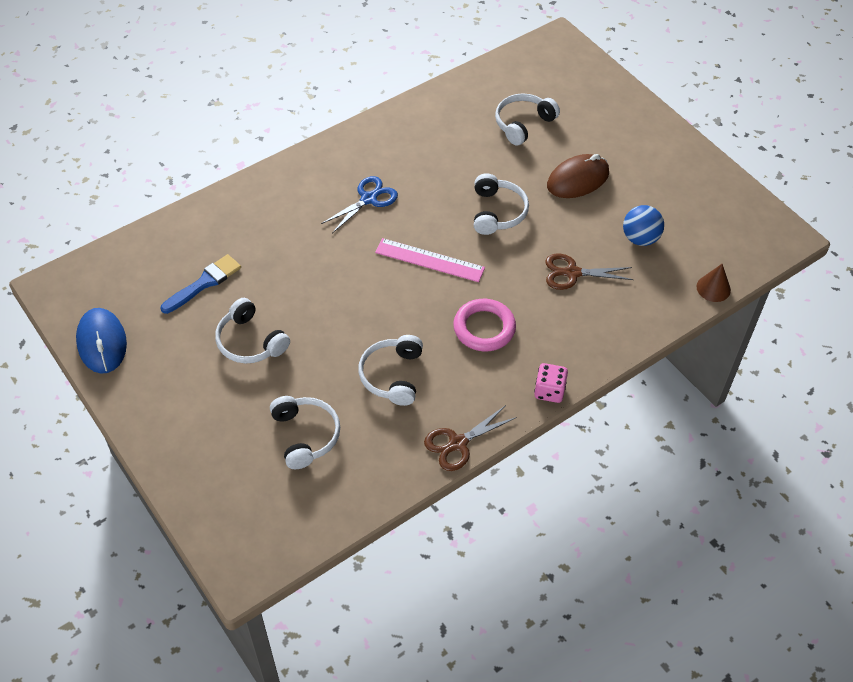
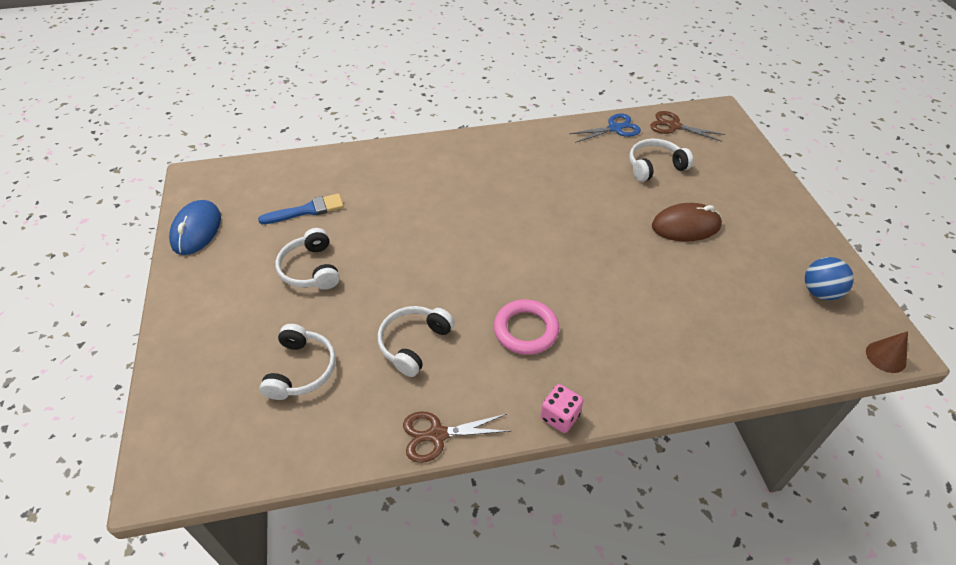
camera: 25 degrees right, 5 degrees down
blue scissors [321,176,398,233] -> blue scissors moved to [569,114,641,143]
pink ruler [375,238,485,282] -> none
white headphones [474,173,529,235] -> none
brown scissors [545,254,634,290] -> brown scissors moved to [650,111,725,142]
blue ball [623,205,664,246] -> blue ball moved to [805,257,854,300]
brown cone [697,264,731,302] -> brown cone moved to [866,331,908,373]

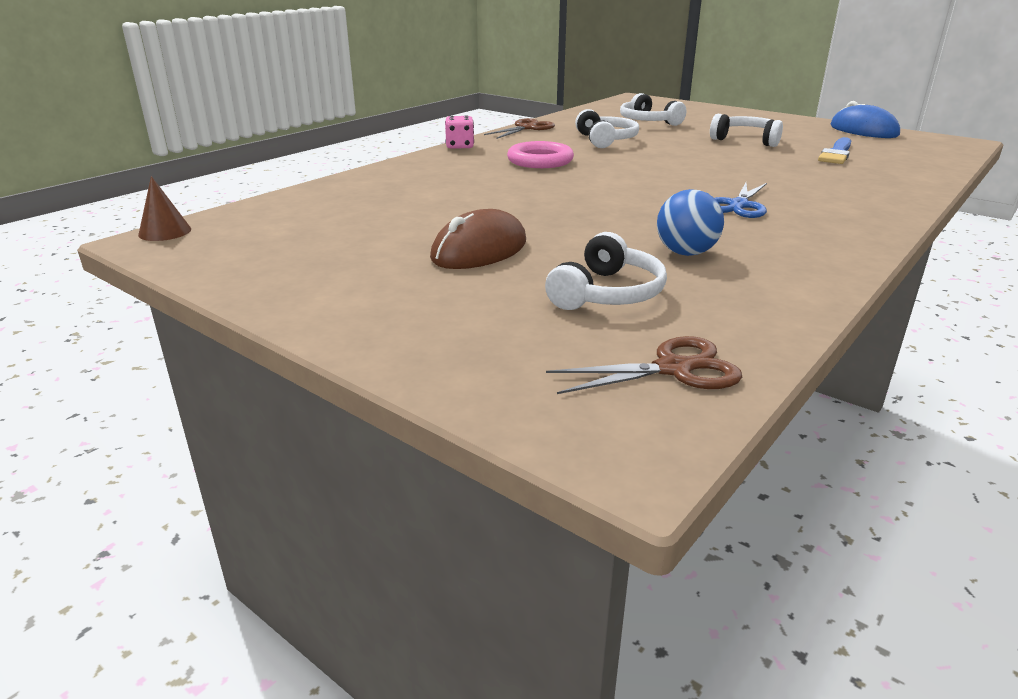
camera: 140 degrees right, 20 degrees down
blue scissors [569,114,641,143] -> blue scissors moved to [715,182,767,218]
blue ball [805,257,854,300] -> blue ball moved to [657,189,724,256]

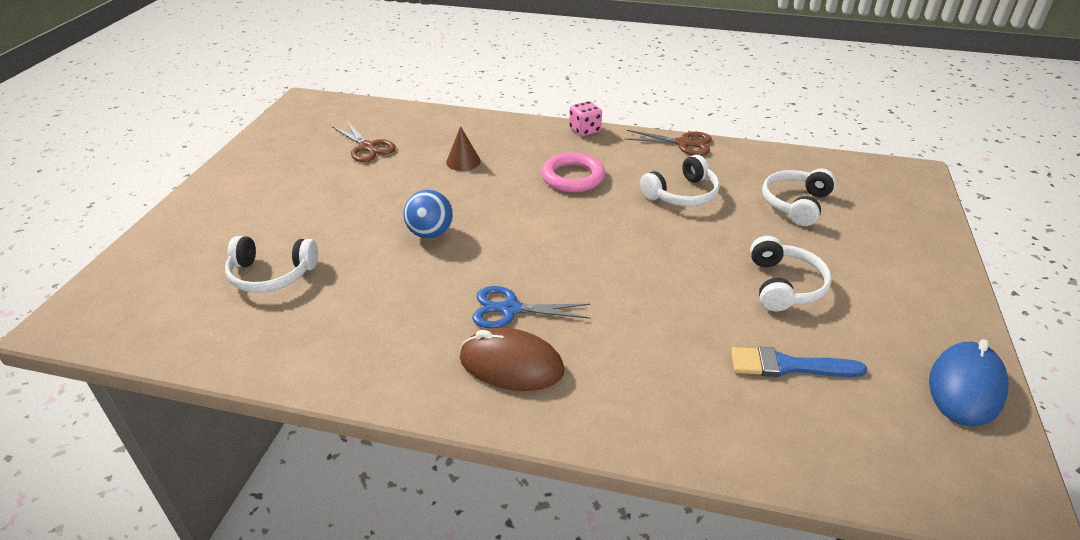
camera: 65 degrees right, 10 degrees up
brown cone [138,176,191,241] -> brown cone moved to [446,126,481,171]
brown mouse [430,209,526,269] -> brown mouse moved to [460,328,564,391]
brown scissors [546,336,742,394] -> brown scissors moved to [332,122,396,162]
blue ball [657,189,724,256] -> blue ball moved to [404,190,453,239]

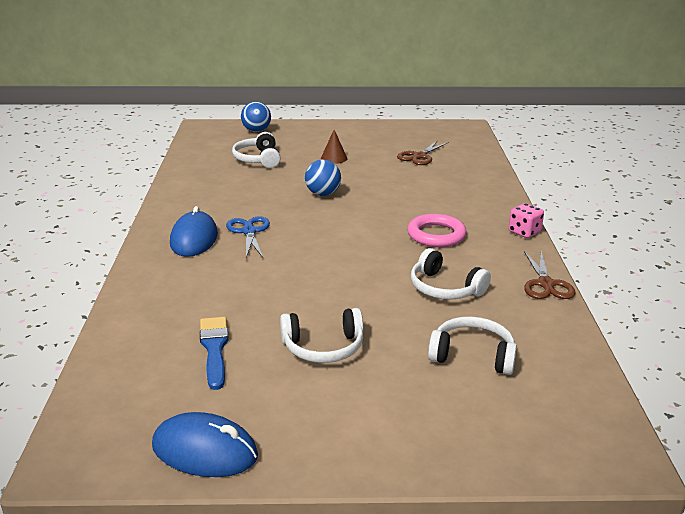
camera: 75 degrees right, 10 degrees down
brown cone [446,126,481,171] -> brown cone moved to [321,130,347,164]
brown mouse [460,328,564,391] -> blue mouse [170,206,218,257]
none -> blue ball [241,102,271,132]

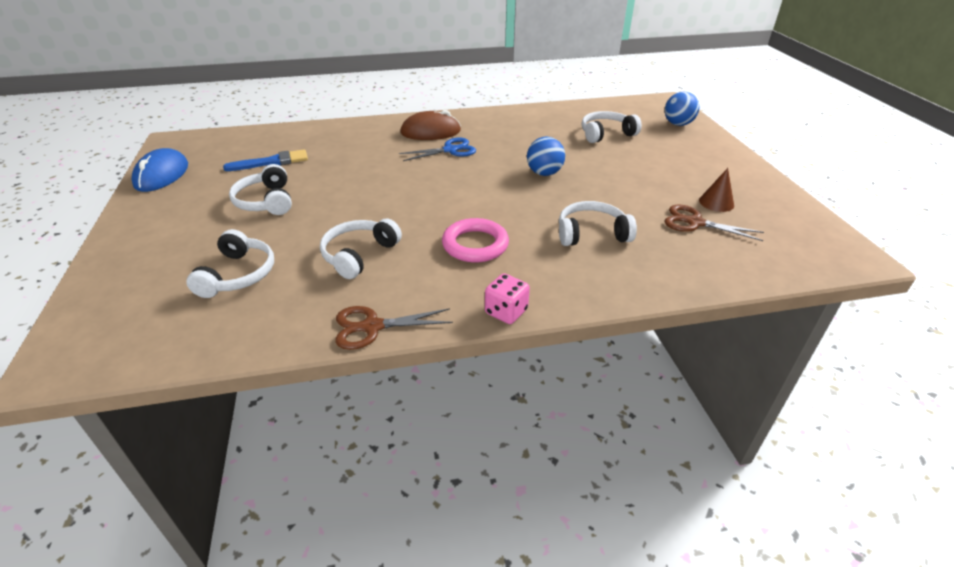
camera: 80 degrees right, 10 degrees up
blue mouse [170,206,218,257] -> brown mouse [400,110,461,140]
brown cone [321,130,347,164] -> brown cone moved to [699,168,734,212]
none -> white headphones [559,201,637,246]

